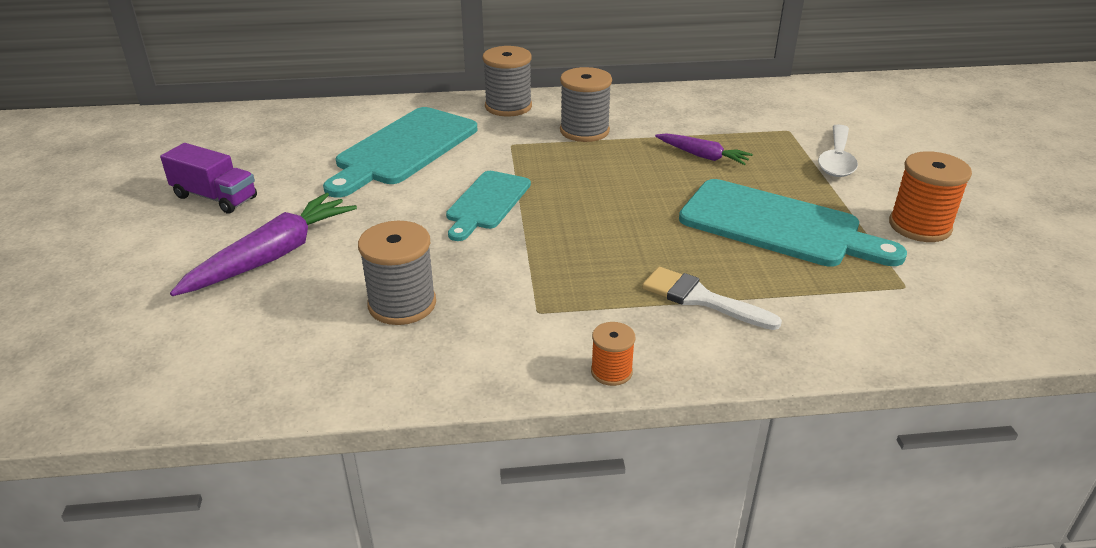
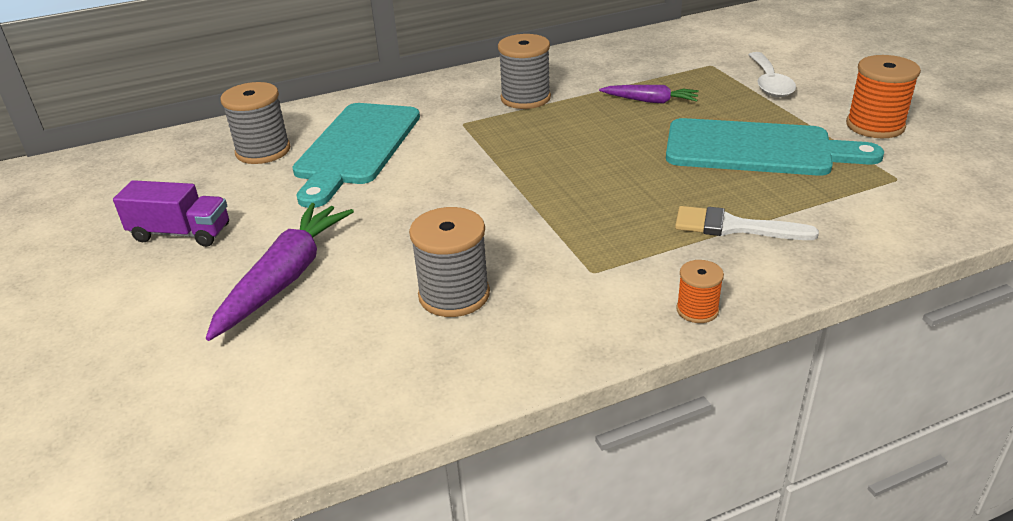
camera: 15 degrees left, 0 degrees up
turquoise cutting board [446,171,531,241] -> none
grey spool [483,46,532,116] -> grey spool moved to [220,82,291,164]

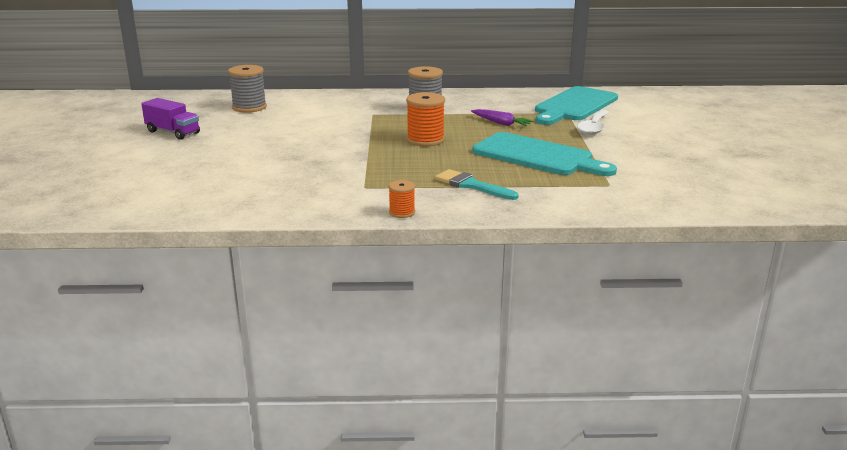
camera: 20 degrees right, 10 degrees down
purple carrot [206,203,354,341] -> none
turquoise cutting board [292,103,420,208] -> turquoise cutting board moved to [535,86,618,125]
grey spool [409,207,490,317] -> none
white brush [675,206,819,240] -> turquoise brush [435,169,519,200]
orange spool [846,55,921,138] -> orange spool moved to [406,92,445,146]

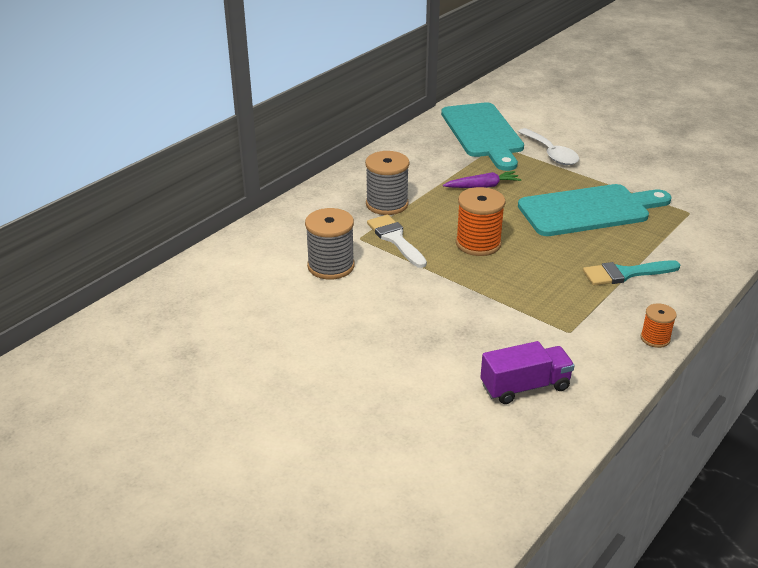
camera: 50 degrees left, 10 degrees up
purple truck [141,98,200,140] -> purple truck moved to [480,341,575,404]
grey spool [228,65,267,113] -> grey spool moved to [305,208,355,280]
none -> white brush [367,215,427,268]

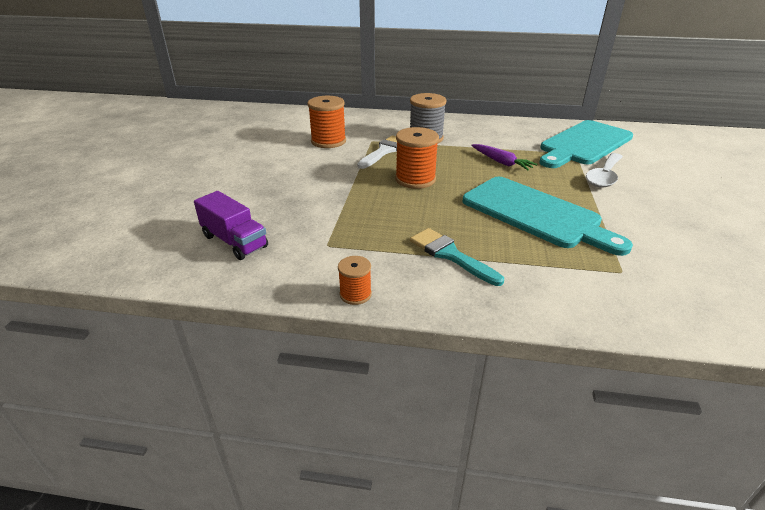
camera: 60 degrees right, 0 degrees up
grey spool [305,208,355,280] -> orange spool [307,96,346,148]

